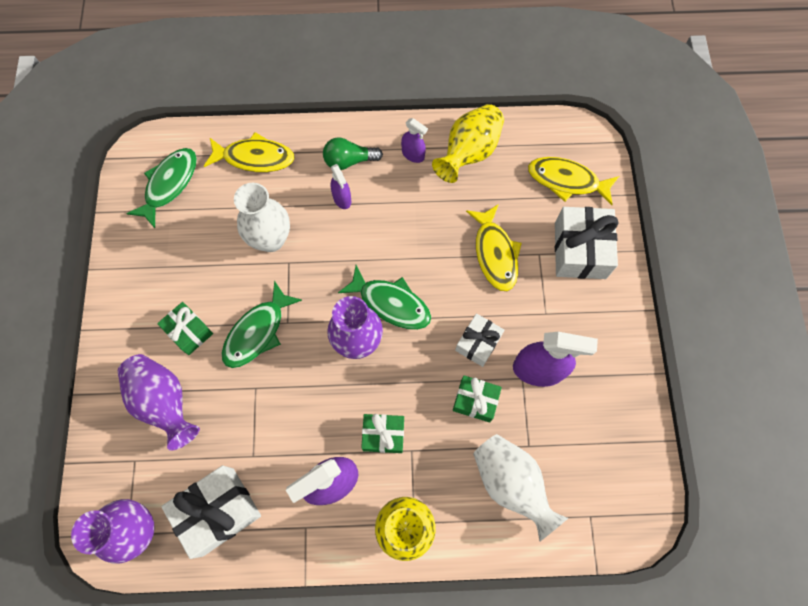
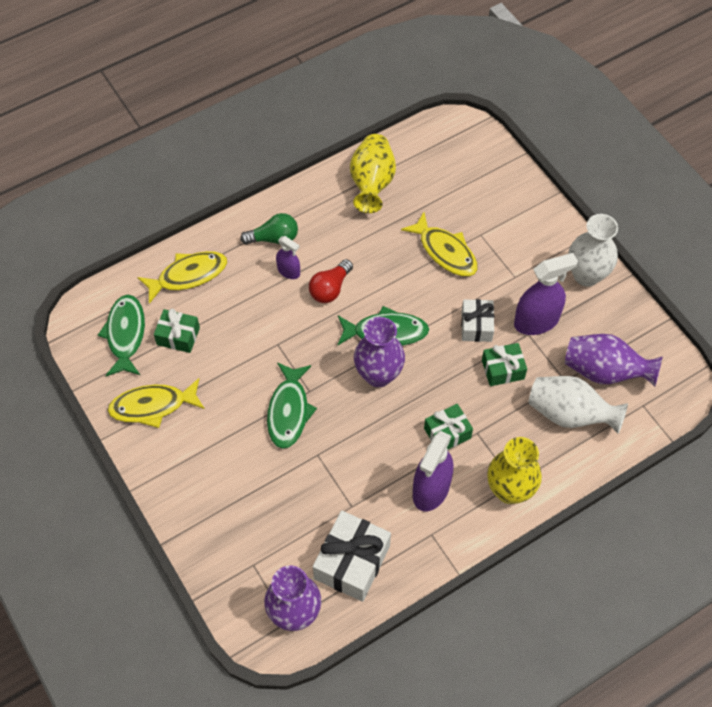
camera: 30 degrees left, 10 degrees down
purple vase [118,354,200,450] -> purple vase moved to [565,334,663,387]
green gift [157,302,213,355] -> green gift moved to [154,309,200,353]
white vase [234,183,290,252] -> white vase moved to [568,214,618,287]
green light bulb [323,138,383,170] -> green light bulb turned 150 degrees counterclockwise [240,213,298,244]
purple spray bottle [401,118,428,163] -> none
yellow fish [528,157,619,205] -> yellow fish moved to [108,378,205,428]
white gift [555,207,619,279] -> none
none -> red light bulb [309,259,353,303]

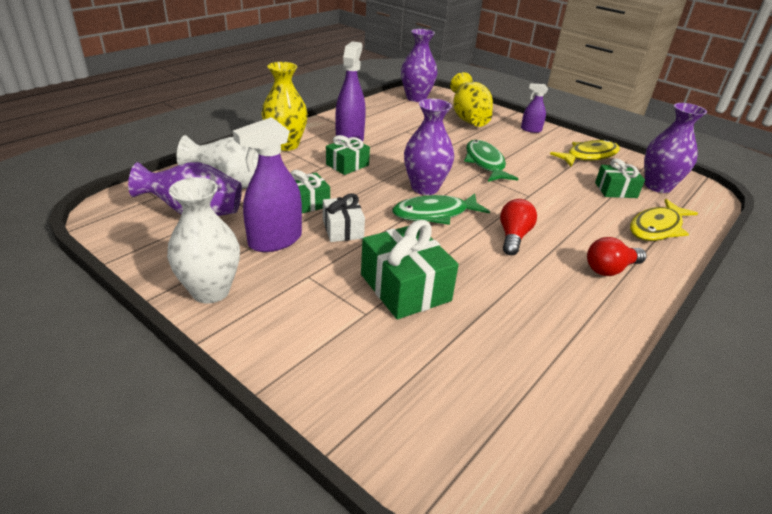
camera: 160 degrees right, 25 degrees down
green fish [98,294,145,376] -> purple vase [644,103,707,193]
green light bulb [240,213,298,244] -> red light bulb [587,237,647,276]
purple spray bottle [276,236,300,279] -> purple spray bottle moved to [521,83,548,133]
white gift [313,511,391,602] -> none
yellow vase [350,134,396,213] -> yellow vase moved to [450,72,493,127]
yellow fish [401,212,478,276] -> green gift [361,220,459,319]

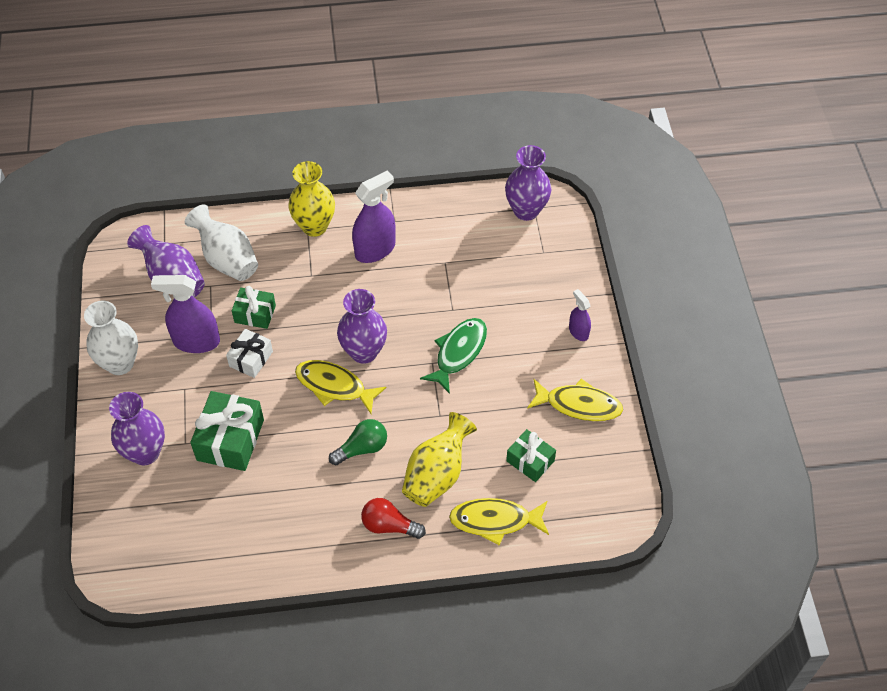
camera: 45 degrees right, 20 degrees up
green gift [326,135,370,175] -> none
green fish [392,193,490,225] -> yellow fish [295,360,387,414]
yellow vase [450,72,493,127] -> yellow vase moved to [402,412,477,507]
red light bulb [500,199,537,255] -> green light bulb [329,419,387,465]
purple vase [644,103,707,193] -> purple vase moved to [109,392,165,465]

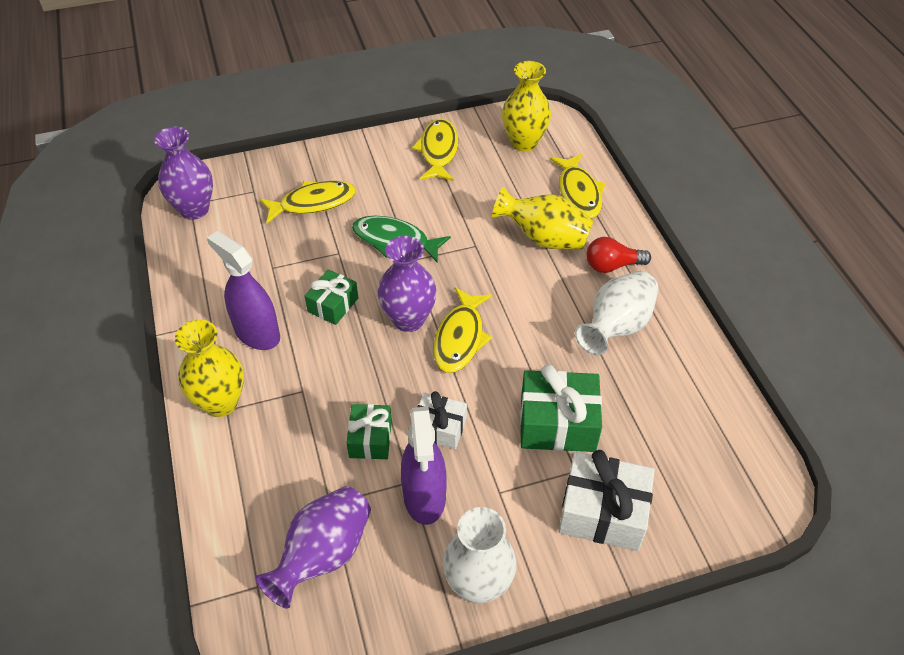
camera: 100 degrees left, 5 degrees down
purple vase [109,392,165,465] -> white gift [559,450,655,551]
white vase [185,204,258,281] -> white vase moved to [575,271,659,355]
green light bulb [329,419,387,465] -> none
red light bulb [361,498,426,539] -> red light bulb turned 75 degrees clockwise [586,237,651,273]
green gift [506,429,556,482] -> green gift moved to [305,269,358,325]
purple spray bottle [569,289,591,341] -> none
none -> yellow fish [259,181,356,223]
none -> yellow vase [502,61,551,151]

